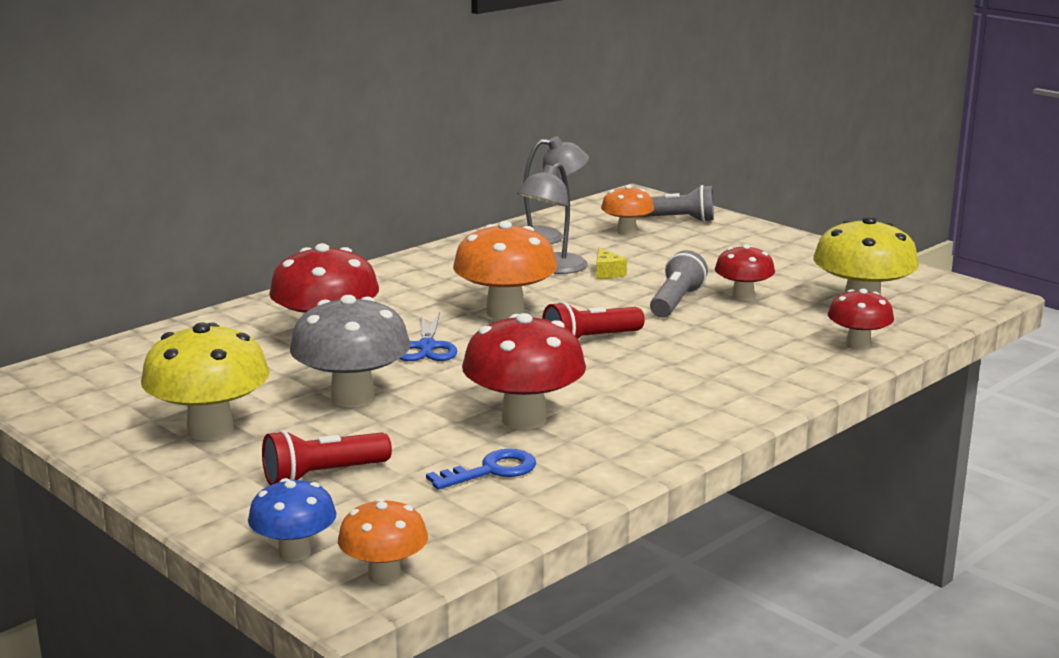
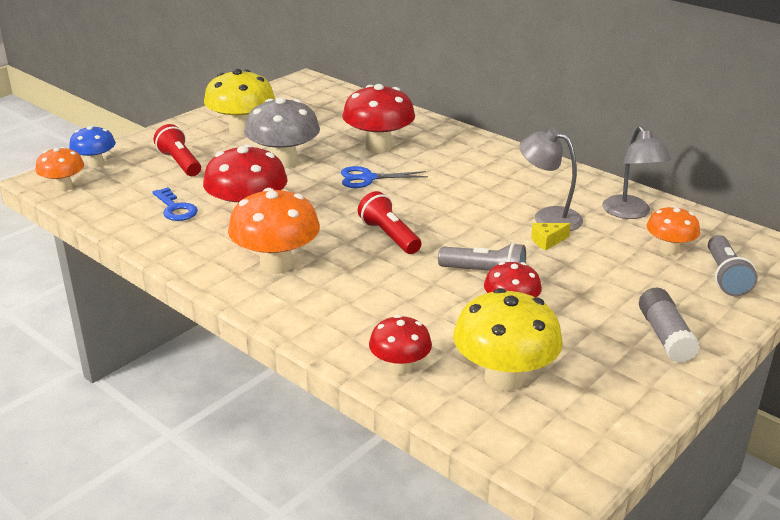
camera: 85 degrees right, 10 degrees up
orange mushroom [453,221,557,319] -> orange mushroom moved to [228,188,320,274]
none -> grey glue stick [639,288,700,363]

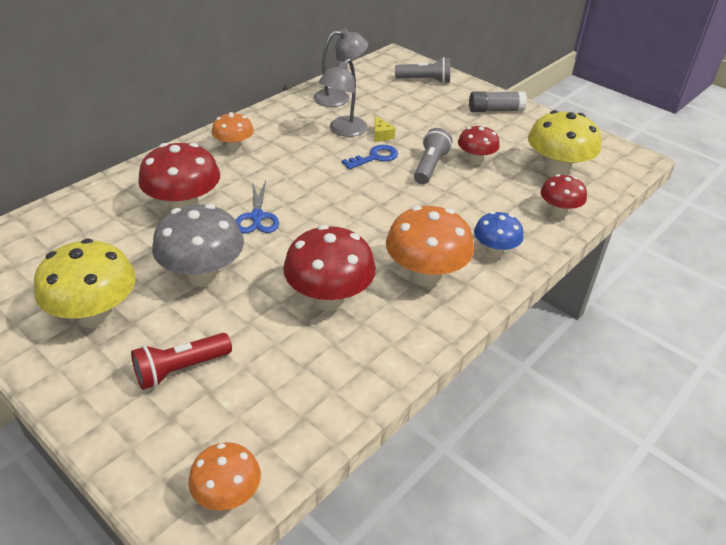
camera: 90 degrees left, 10 degrees up
blue mushroom [69,125,116,168] -> blue mushroom moved to [474,212,524,258]
blue key [153,187,198,221] -> blue key moved to [342,145,398,169]
red flashlight [358,191,421,254] -> none
orange mushroom [647,206,700,255] -> orange mushroom moved to [212,112,254,152]

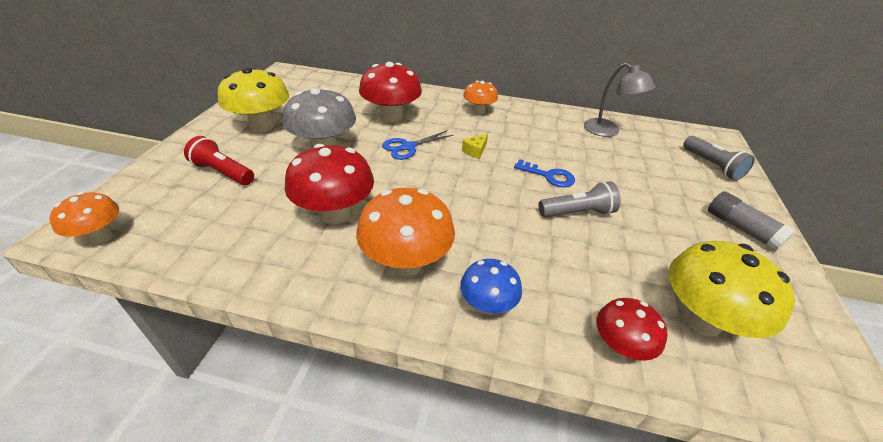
camera: 60 degrees right, 0 degrees up
grey lamp [319,58,368,137] -> none
yellow cheese [374,116,396,142] -> yellow cheese moved to [462,133,488,159]
red mushroom [458,125,500,165] -> none

